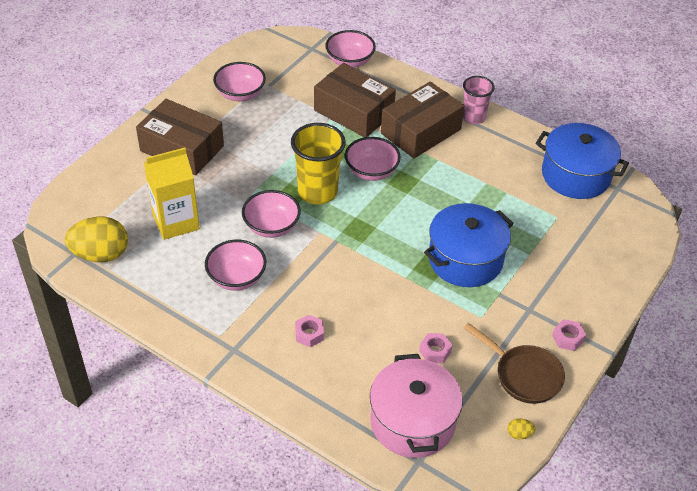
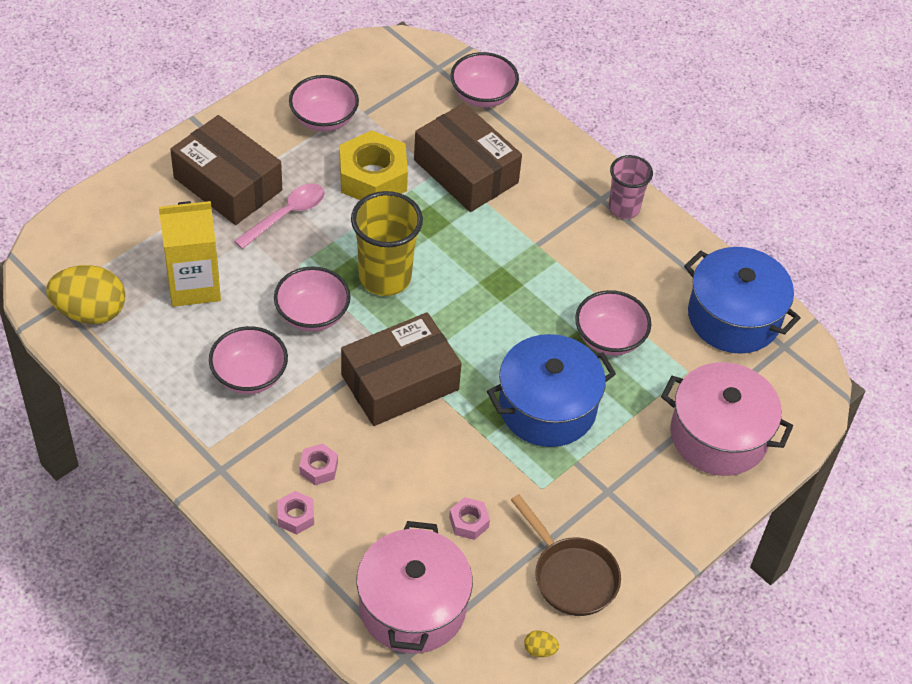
camera: 10 degrees right, 5 degrees up
pink bowl [345,137,401,181] -> pink bowl moved to [575,290,651,356]
brown box [381,81,464,159] -> brown box moved to [341,312,462,426]
pink nut [552,319,586,351] -> pink nut moved to [277,491,314,535]
none -> pink spoon [234,183,325,249]
none -> yellow nut [340,130,408,200]
none -> pink pot [661,362,793,476]

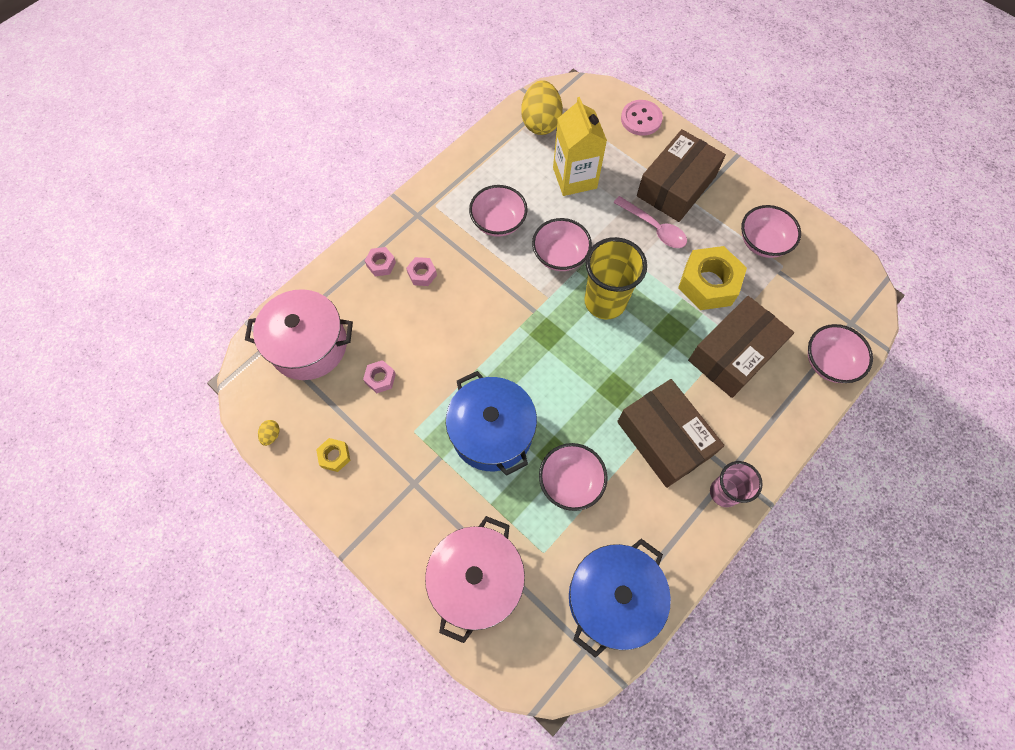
camera: 90 degrees right, 15 degrees up
brown box [341,312,462,426] -> brown box moved to [617,379,724,488]
brown pan [511,494,621,616] -> yellow nut [316,438,350,472]
none -> pink button [621,100,663,136]

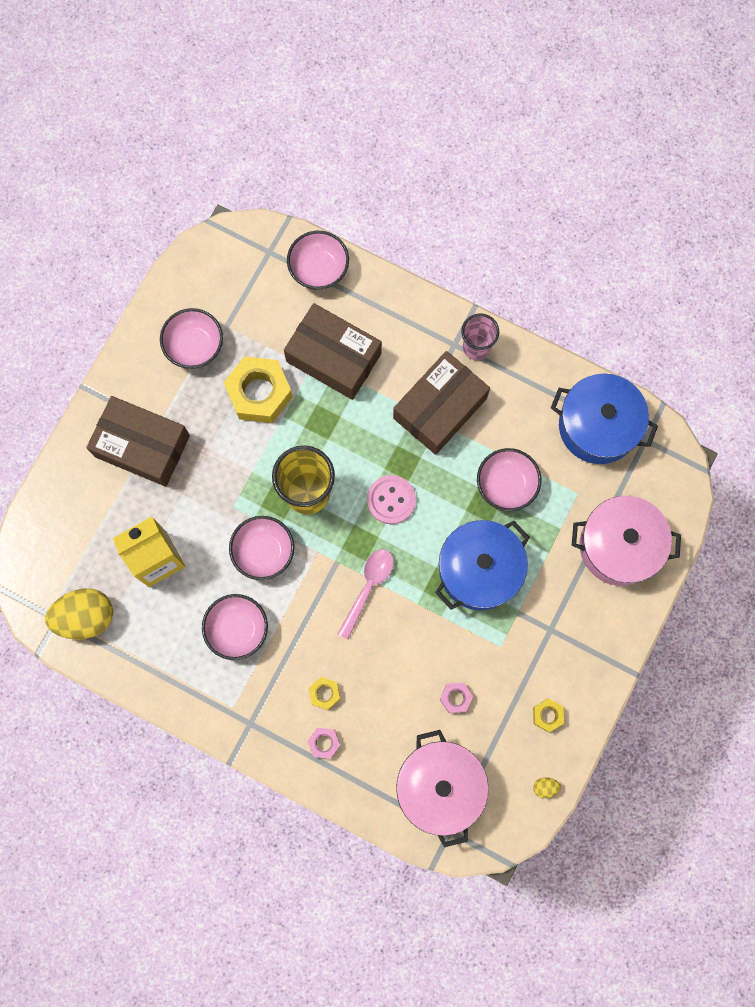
camera: 105 degrees left, 10 degrees up
pink nut [406,257,437,286] -> yellow nut [309,677,340,710]
pink spoon [613,196,687,248] -> pink spoon moved to [338,549,394,640]
pink button [621,100,663,136] -> pink button moved to [367,475,416,524]

